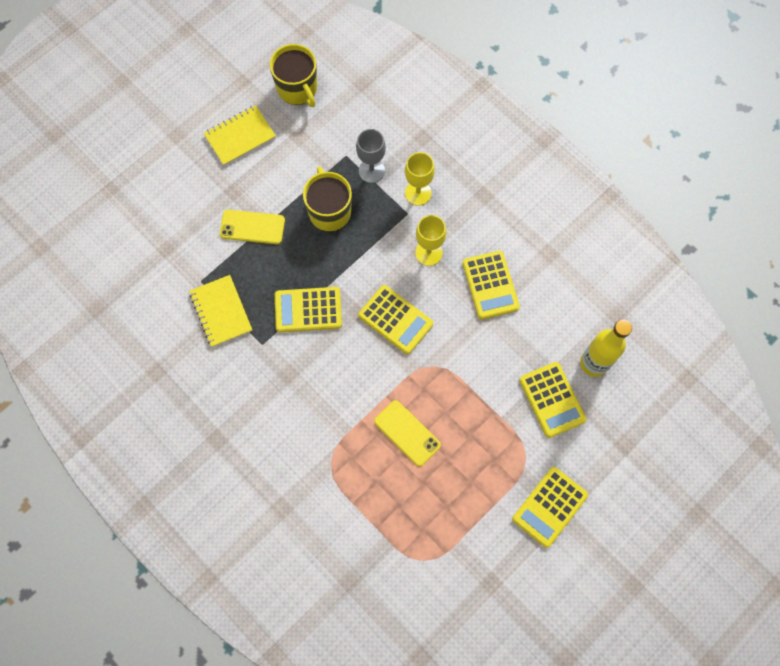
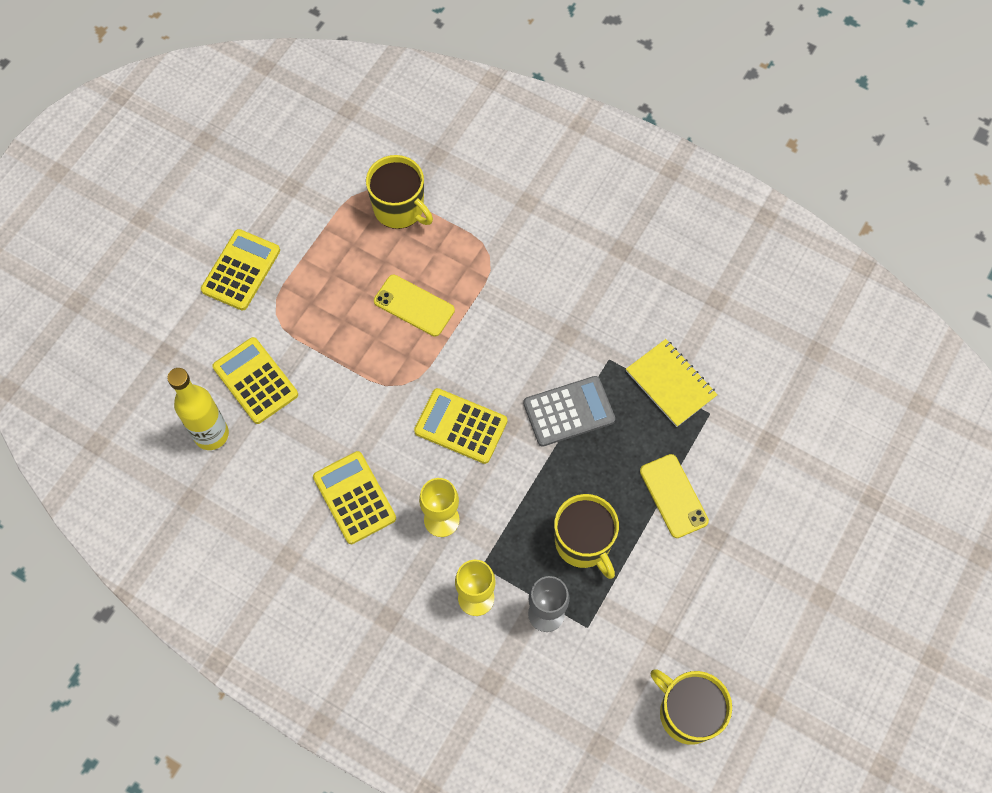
camera: 165 degrees right, 5 degrees down
yellow notebook [204,105,276,166] -> none
yellow phone [220,210,285,244] -> yellow phone turned 75 degrees clockwise [640,454,709,538]
yellow calculator [275,287,342,332] -> grey calculator [523,376,615,447]
none -> yellow mug [366,155,433,229]

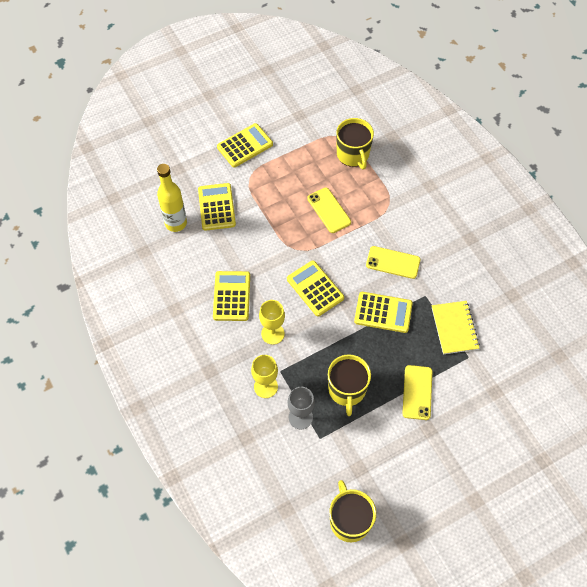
camera: 30 degrees right, 5 degrees down
grey calculator [523,376,615,447] -> yellow calculator [354,292,413,333]
none -> yellow phone [366,246,420,279]

